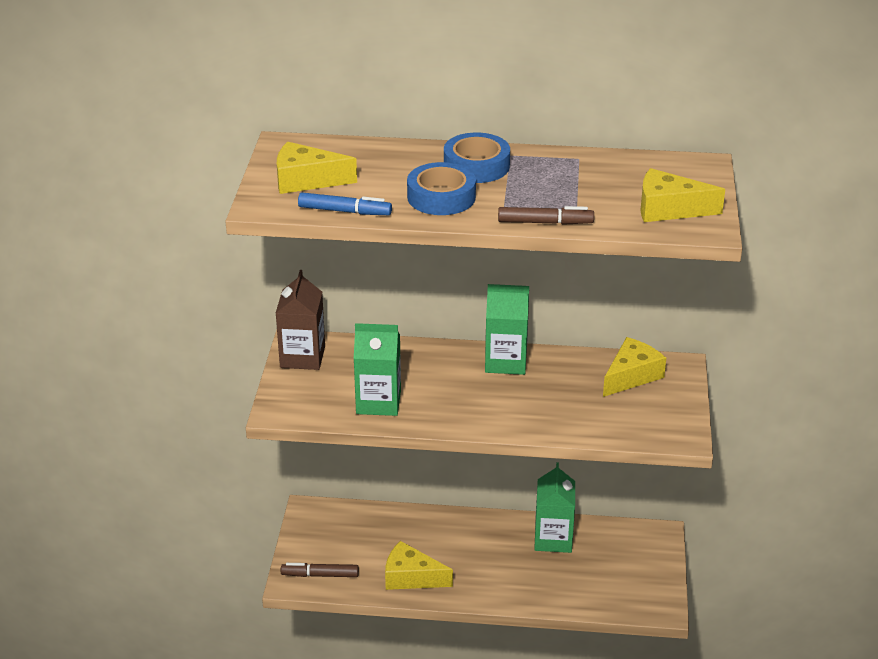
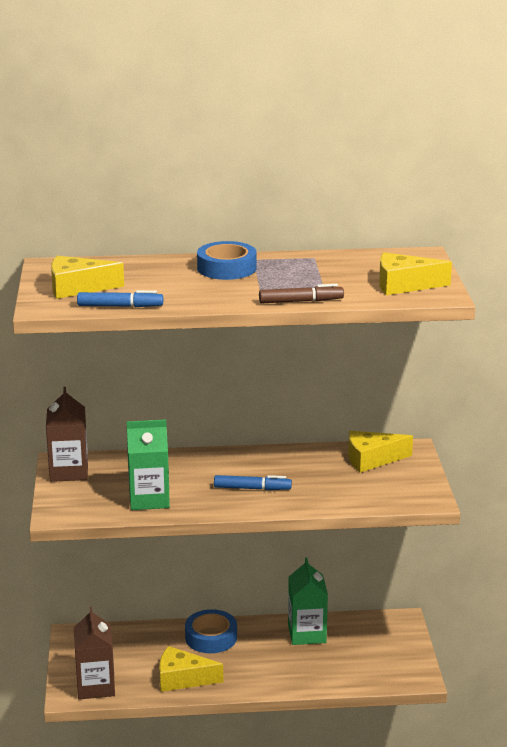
camera: 10 degrees left, 10 degrees down
brown marker [281,563,359,577] -> brown carton [74,607,115,700]
blue tape [407,162,476,215] -> blue tape moved to [185,609,237,653]
green carton [485,284,529,375] -> none
yellow cheese [603,337,666,397] -> yellow cheese turned 135 degrees counterclockwise [348,431,413,473]
none -> blue marker [214,475,292,490]

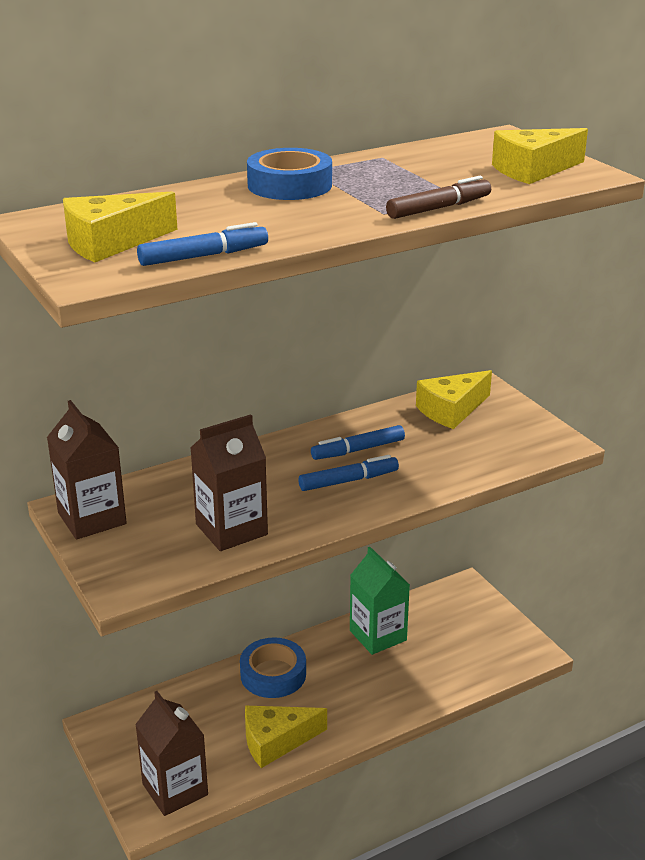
camera: 25 degrees left, 5 degrees up
green carton [127,419,170,510] -> brown carton [191,414,268,551]
none -> blue marker [311,425,405,460]

